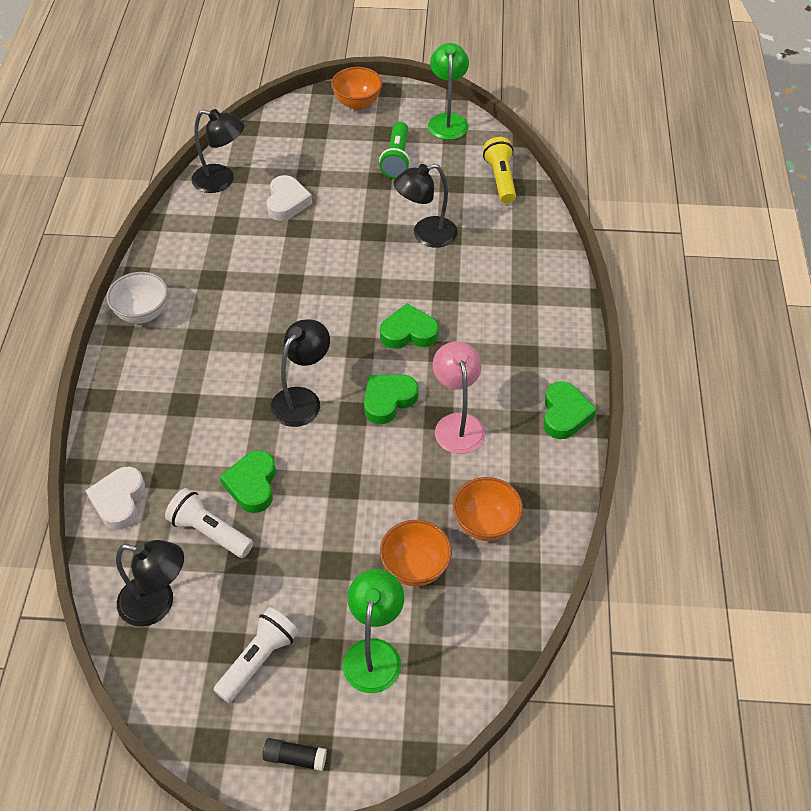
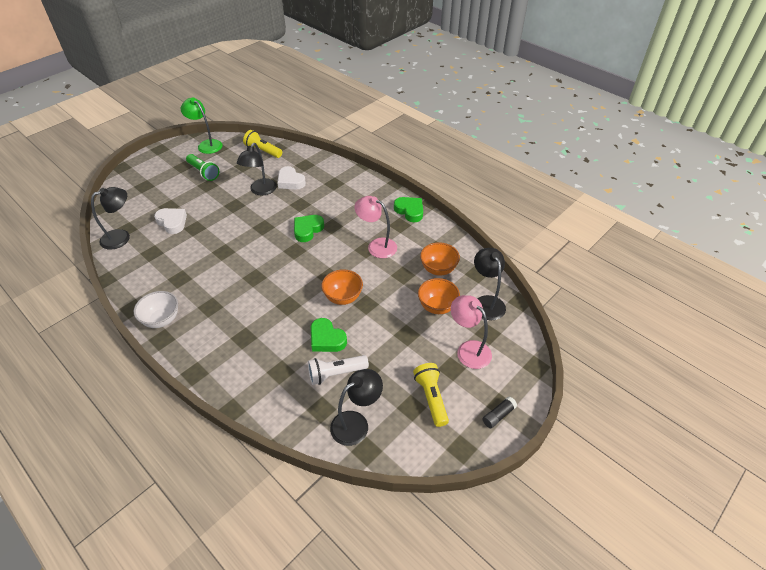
camera: 50 degrees left, 5 degrees down
white heart [85,466,145,530] -> white heart moved to [277,166,306,189]
white flashlight [213,607,299,703] -> yellow flashlight [413,363,449,427]
black lamp [271,319,330,427] -> black lamp moved to [474,248,506,320]
orange bowl [331,67,383,110] -> orange bowl moved to [321,269,363,305]
green lamp [343,569,404,693] -> pink lamp [451,295,492,369]
green heart [364,375,419,424] -> none

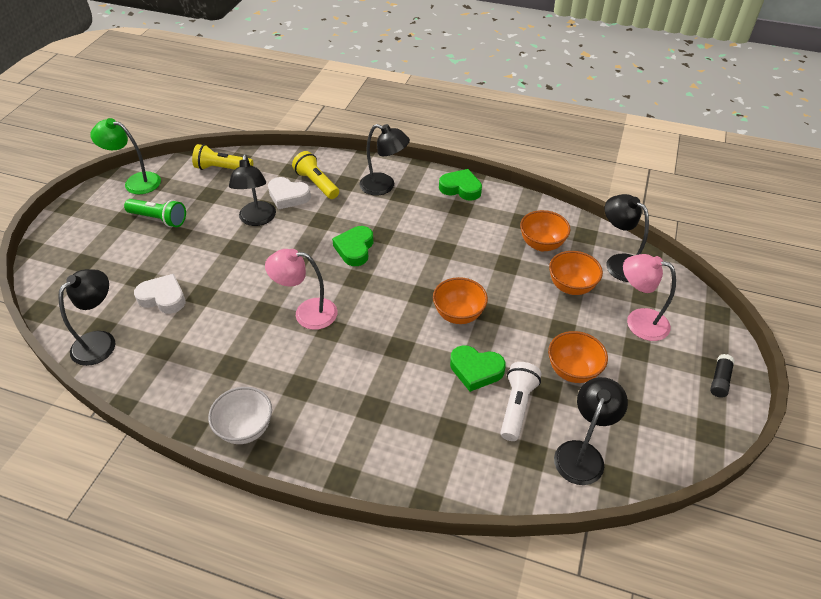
camera: 25 degrees left, 0 degrees up
white flashlight [308,355,369,385] -> white flashlight turned 150 degrees clockwise [500,362,541,441]
pink lamp [354,196,397,258] -> pink lamp moved to [265,249,337,330]
yellow flashlight [413,363,449,427] -> yellow flashlight moved to [292,151,339,199]
none -> black lamp [359,124,410,195]
none -> orange bowl [548,331,608,383]

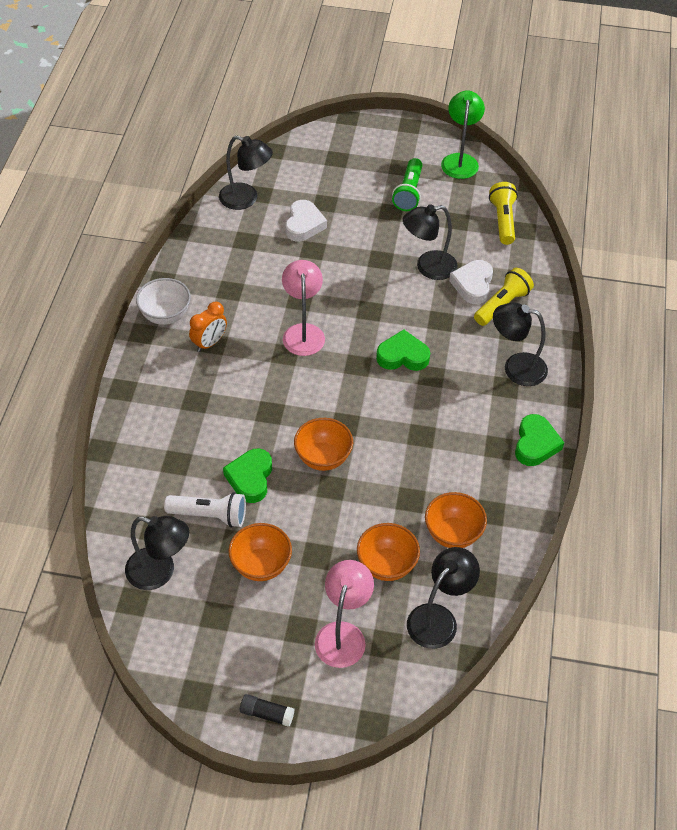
camera: 80 degrees right, 5 degrees up
black lamp [359,124,410,195] -> black lamp turned 90 degrees clockwise [493,303,548,386]
none -> orange clock [189,302,227,352]

